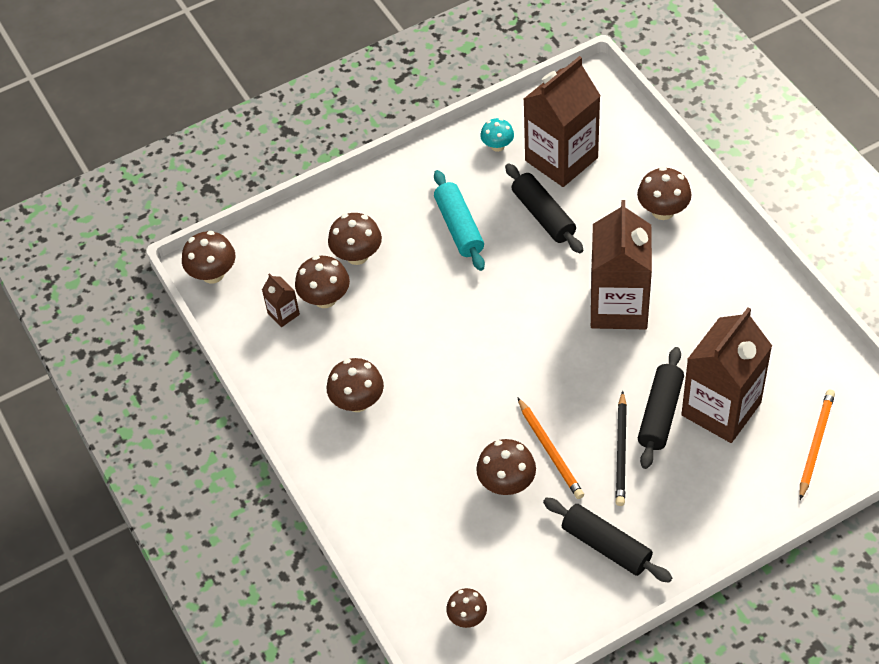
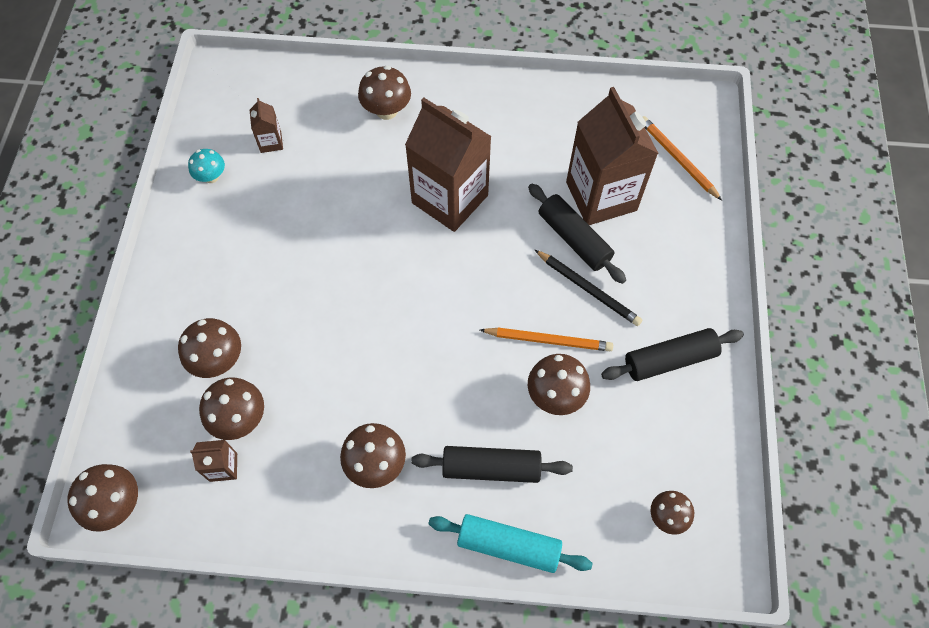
camera: 60 degrees left, 10 degrees up
turquoise rolling pin [434,170,485,271] -> turquoise rolling pin moved to [428,514,593,573]
black rolling pin [505,163,583,253] -> black rolling pin moved to [411,446,573,483]
brown carton [524,56,601,187] -> brown carton [250,98,283,153], size x0.42

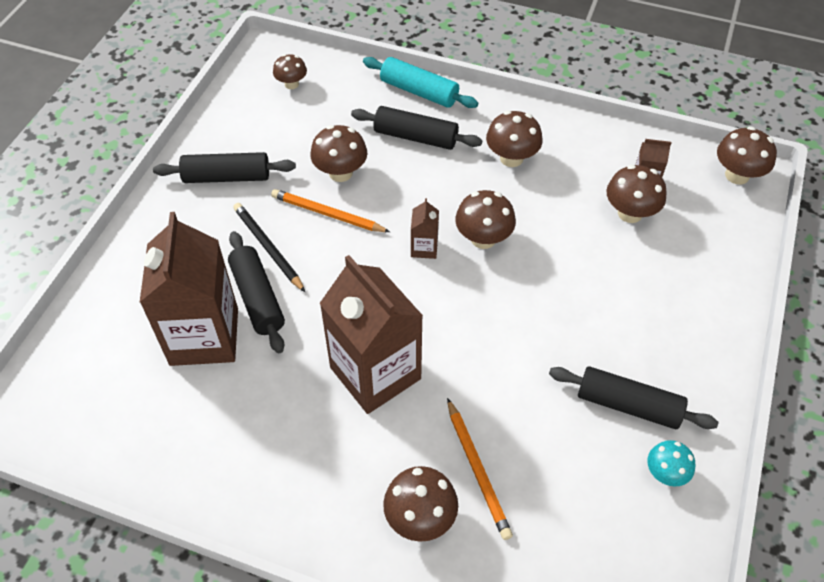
camera: 165 degrees left, 10 degrees down
brown mushroom [178,318,241,378] -> brown mushroom moved to [455,190,516,249]
brown carton [250,98,283,153] -> brown carton moved to [411,198,439,259]
orange pencil [643,116,722,201] -> orange pencil moved to [447,398,513,540]
none -> black rolling pin [549,366,719,429]

